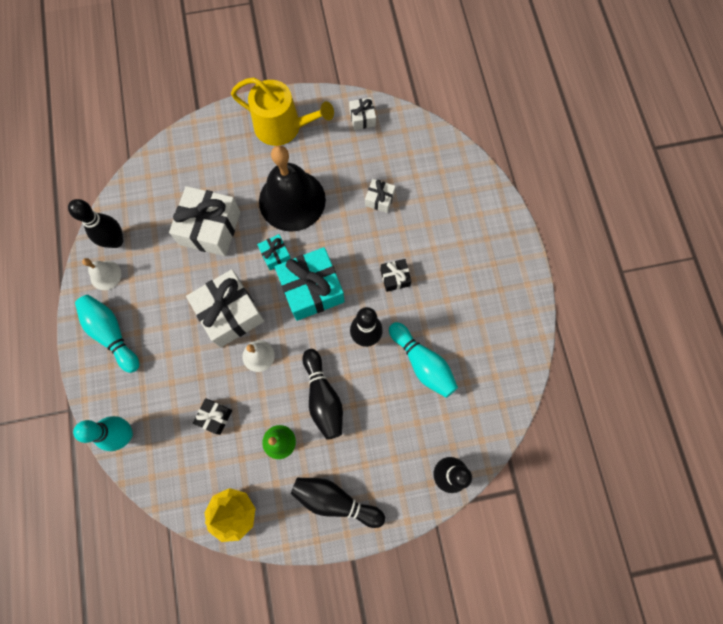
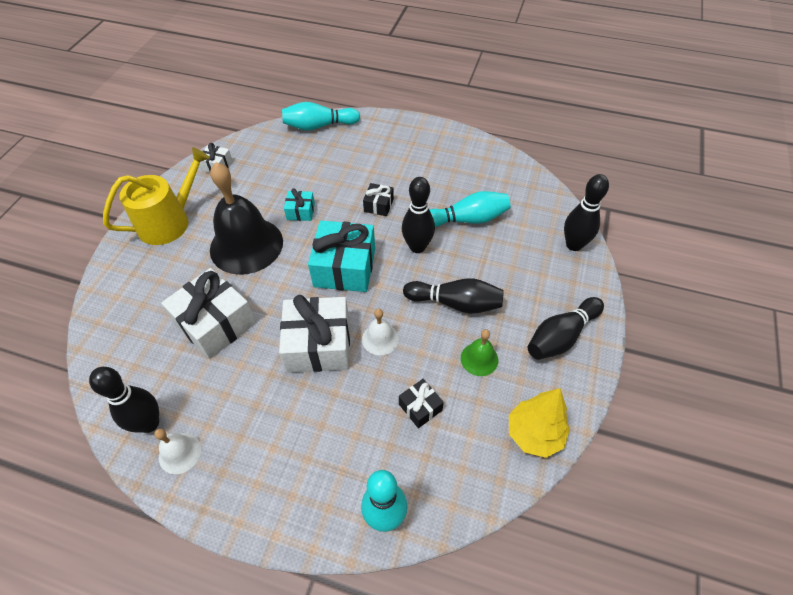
camera: 60 degrees left, 20 degrees down
turquoise bowling pin [75,295,139,373] -> turquoise bowling pin moved to [282,102,360,130]
turquoise gift [257,234,291,270] -> turquoise gift moved to [284,188,315,221]
white gift [365,179,395,213] -> none

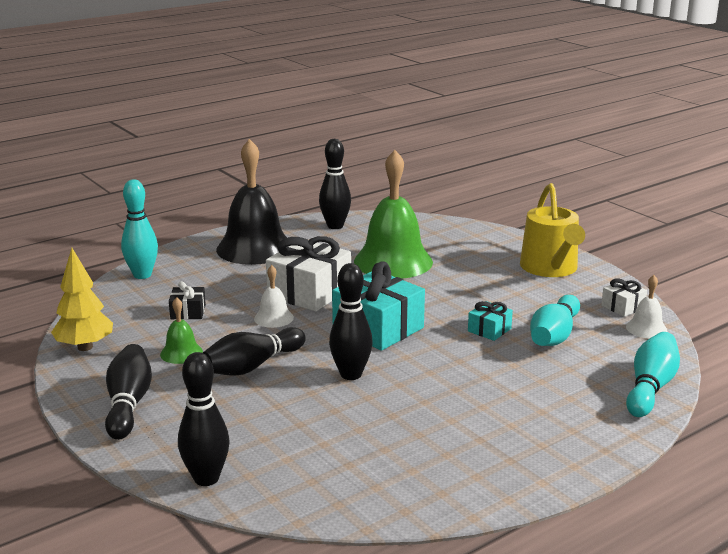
camera: 125 degrees right, 30 degrees down
white bell [154,429,201,474] -> white bell moved to [626,275,667,339]
white gift [161,268,256,359] -> green bell [354,150,433,279]
black bell [210,162,283,275] -> black bell moved to [216,139,289,265]
black gift [363,183,394,216] -> none
turquoise bowling pin [430,191,510,227] -> turquoise bowling pin moved to [530,295,580,346]

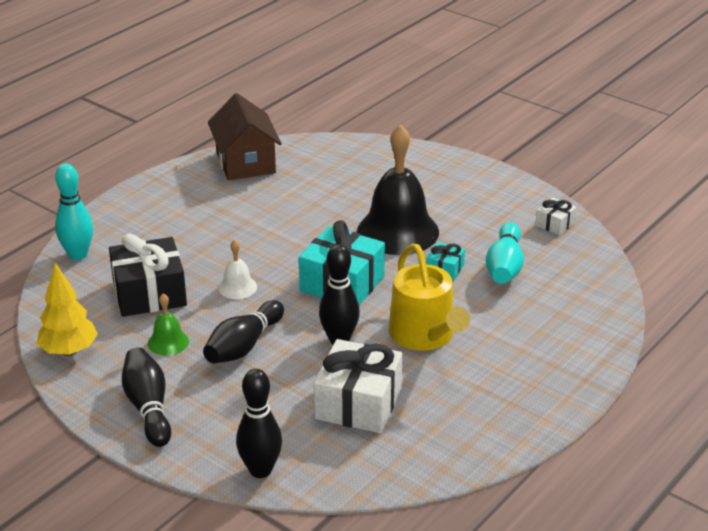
camera: 15 degrees left, 10 degrees up
black gift [169,281,206,319] -> black gift [109,234,187,317], size x2.05
black bell [216,139,289,265] -> black bell moved to [357,125,439,255]
white gift [266,236,351,311] -> white gift moved to [313,339,403,433]
black bowling pin [319,139,351,229] -> brown house [208,93,282,180]
green bell [354,150,433,279] -> none
yellow watering can [520,183,585,277] -> yellow watering can moved to [389,244,470,351]
white bell [626,275,667,339] -> none
turquoise bowling pin [626,332,680,417] -> none

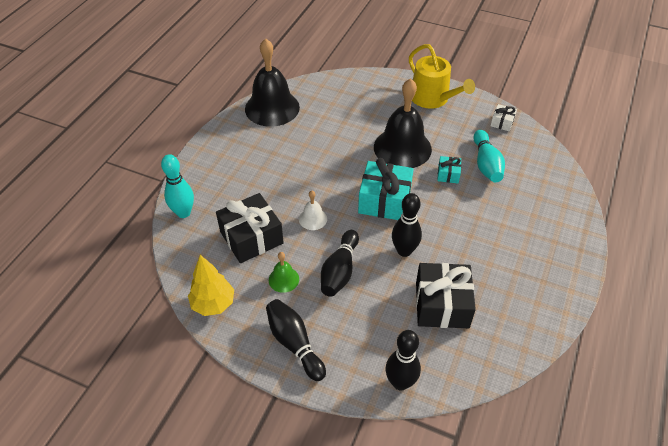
camera: 15 degrees left, 15 degrees up
brown house [208,93,282,180] -> black bell [245,38,300,127]
white gift [313,339,403,433] -> black gift [416,263,476,328]
yellow watering can [389,244,470,351] -> yellow watering can moved to [409,44,475,109]

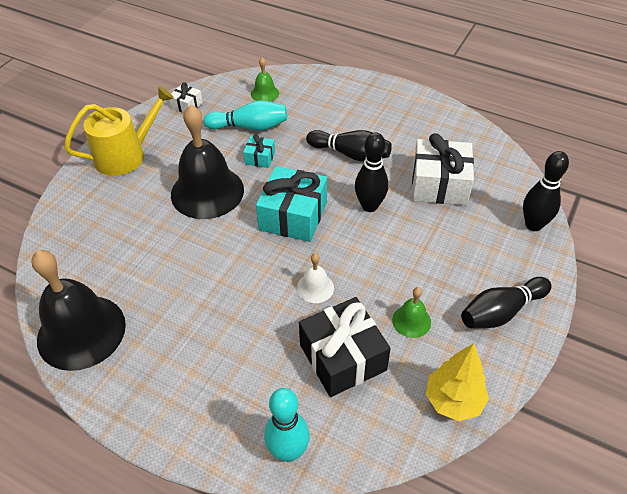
camera: 85 degrees left, 0 degrees up
black bowling pin [321,230,359,297] -> black bowling pin moved to [306,130,392,162]
black gift [416,263,476,328] -> white gift [412,133,474,205]
none -> green bell [251,58,279,102]

